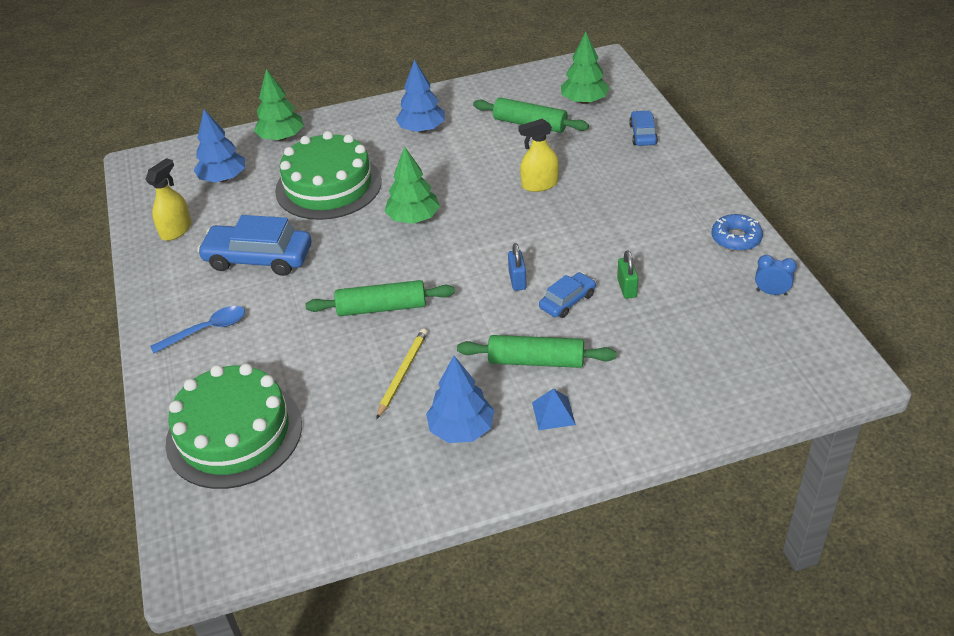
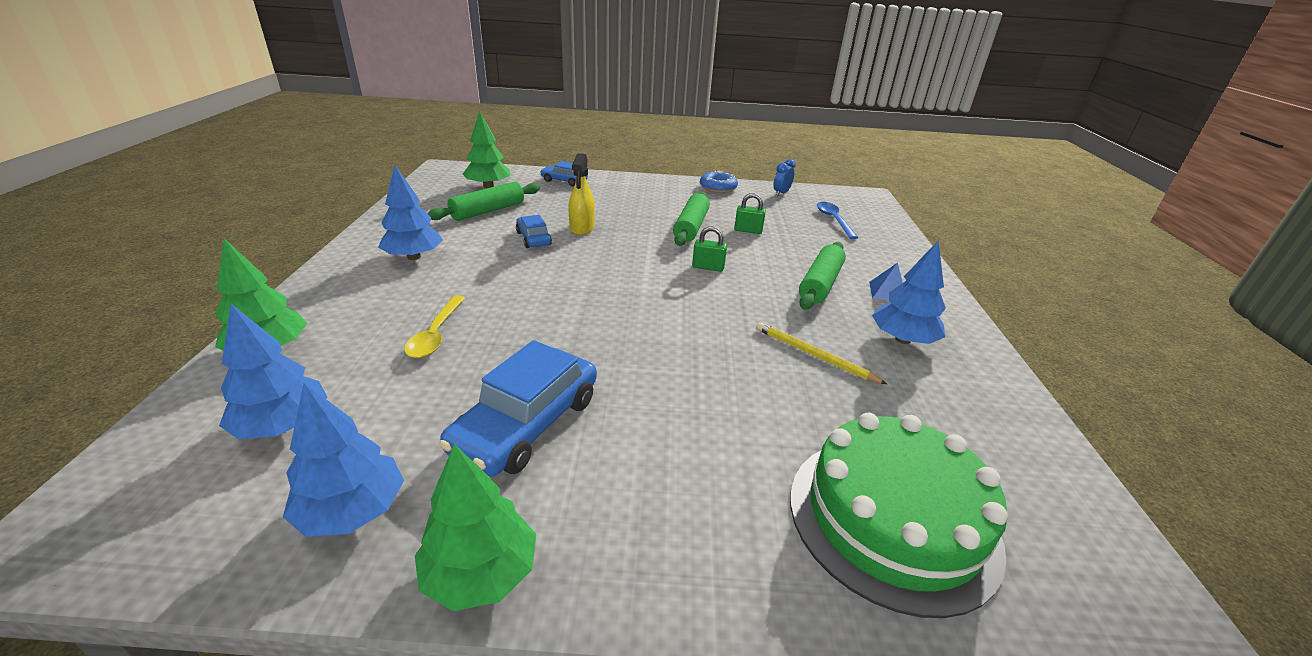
camera: 75 degrees left, 10 degrees down
yellow spray bottle [146,158,191,241] -> blue tree [283,383,404,537]
blue spoon [150,306,245,353] -> blue spoon moved to [817,202,858,239]
green cake [275,131,382,220] -> yellow spoon [404,295,465,358]
green rolling pin [305,280,455,316] -> green rolling pin moved to [673,192,710,246]
green tree [385,146,440,224] -> green tree moved to [415,444,536,611]
blue padlock [508,243,527,291] -> green padlock [692,226,727,272]
blue car [539,272,596,318] -> blue car moved to [516,215,552,248]

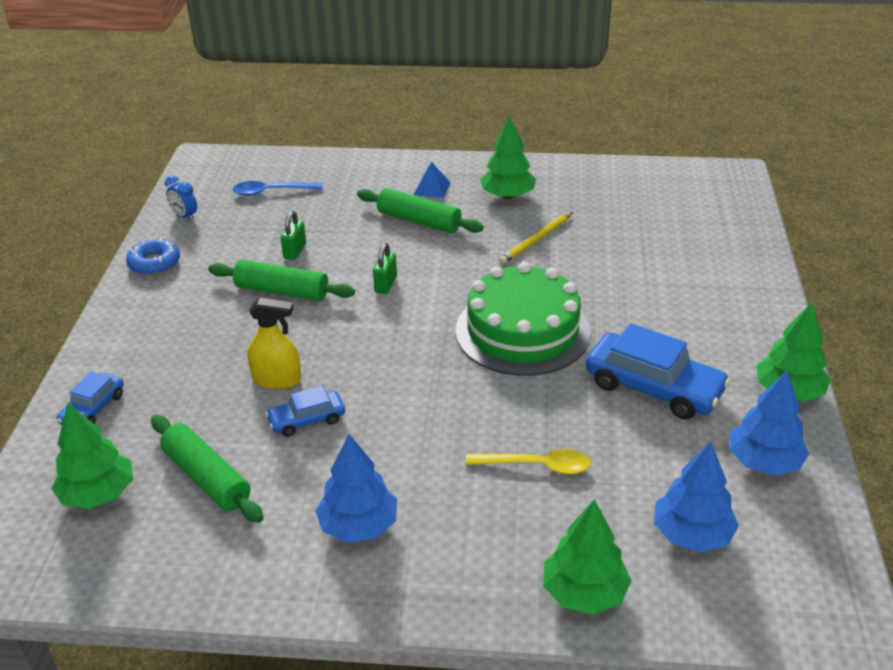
camera: 85 degrees left, 5 degrees up
green cake [790,413,1008,618] -> green cake moved to [456,262,591,376]
blue tree [872,241,946,344] -> green tree [480,116,536,199]

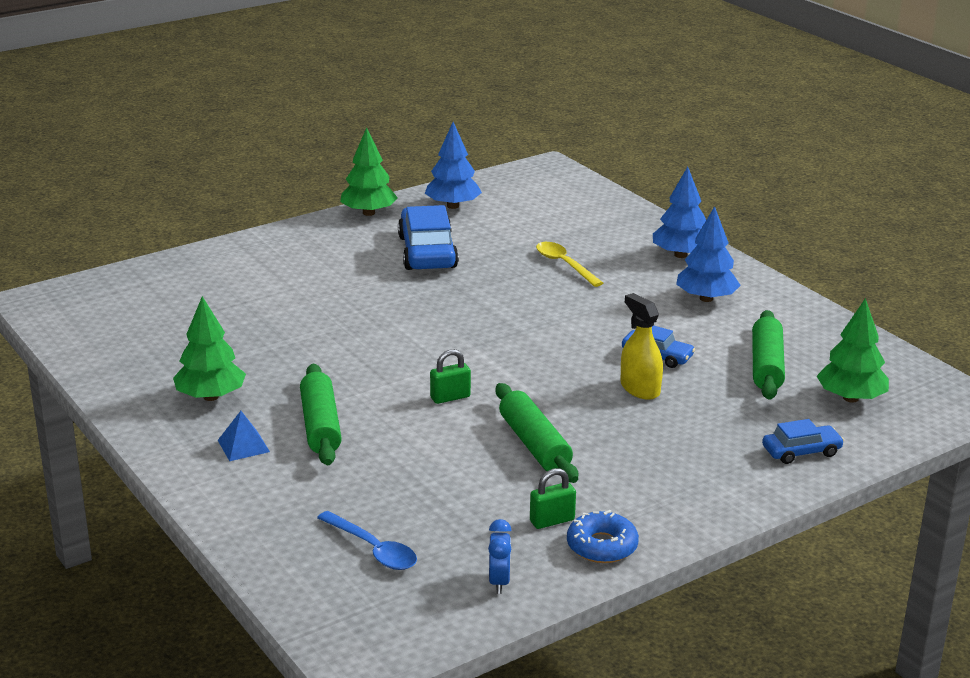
camera: 130 degrees left, 10 degrees down
green padlock [281,211,306,260] -> green padlock moved to [530,468,576,529]
green cake [456,262,591,376] -> none
yellow pencil [499,212,573,264] -> none
green tree [543,499,632,615] -> none
blue tree [654,441,739,552] -> blue tree moved to [653,167,706,258]

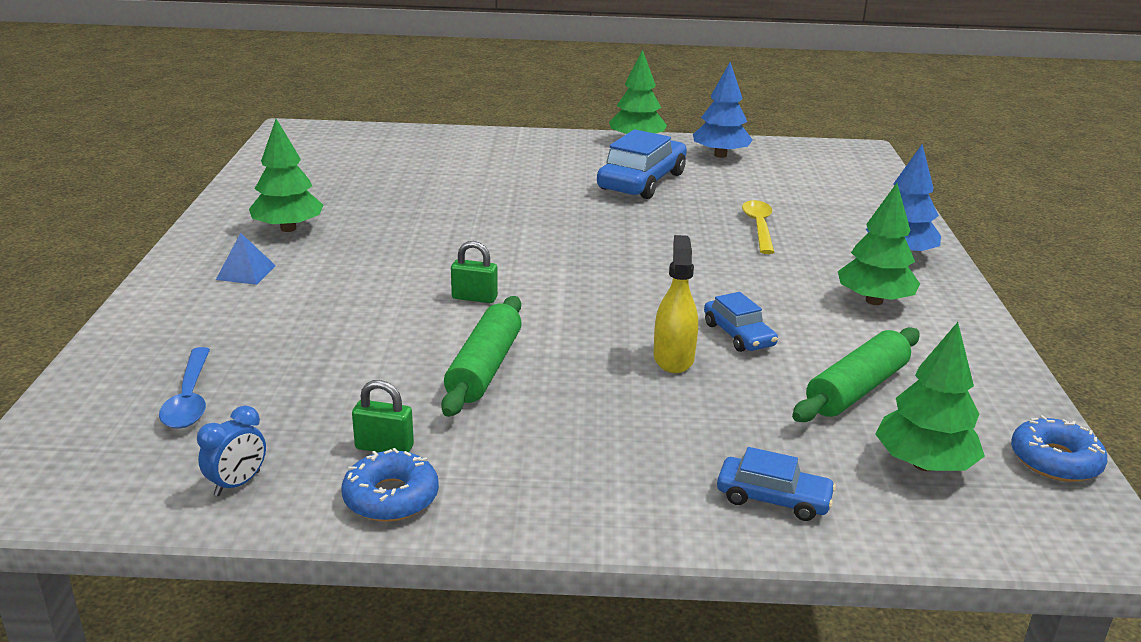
camera: 35 degrees right, 0 degrees up
green rolling pin [300,364,342,465] -> none
blue tree [676,206,741,302] -> green tree [838,183,920,305]
none -> blue donut [1011,415,1107,482]

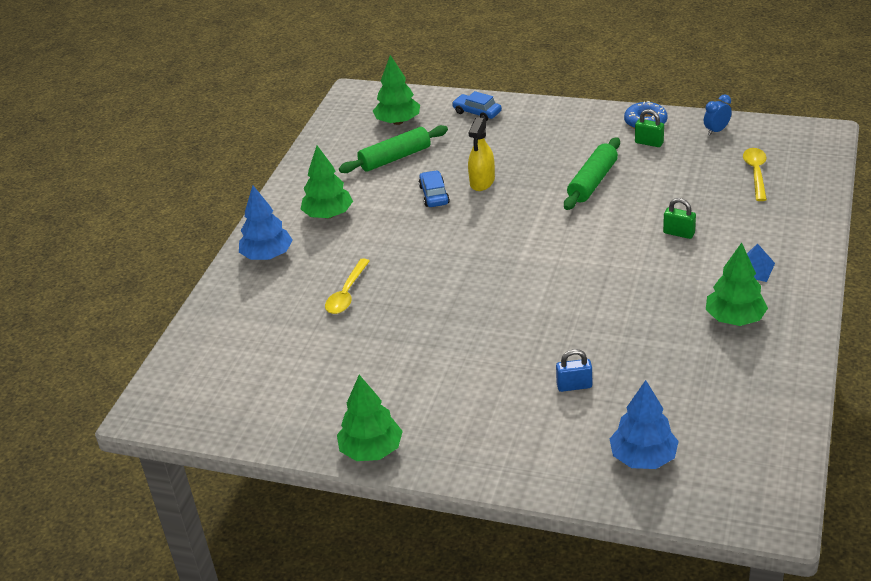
camera: 160 degrees left, 10 degrees up
blue spoon [159,347,210,429] -> yellow spoon [743,148,767,201]
green padlock [451,241,498,303] -> green padlock moved to [663,198,696,239]
blue car [597,129,687,199] -> none
blue tree [693,62,753,158] -> blue tree moved to [610,380,679,469]
blue donut [1011,415,1107,482] -> none
none -> blue padlock [556,349,592,392]

